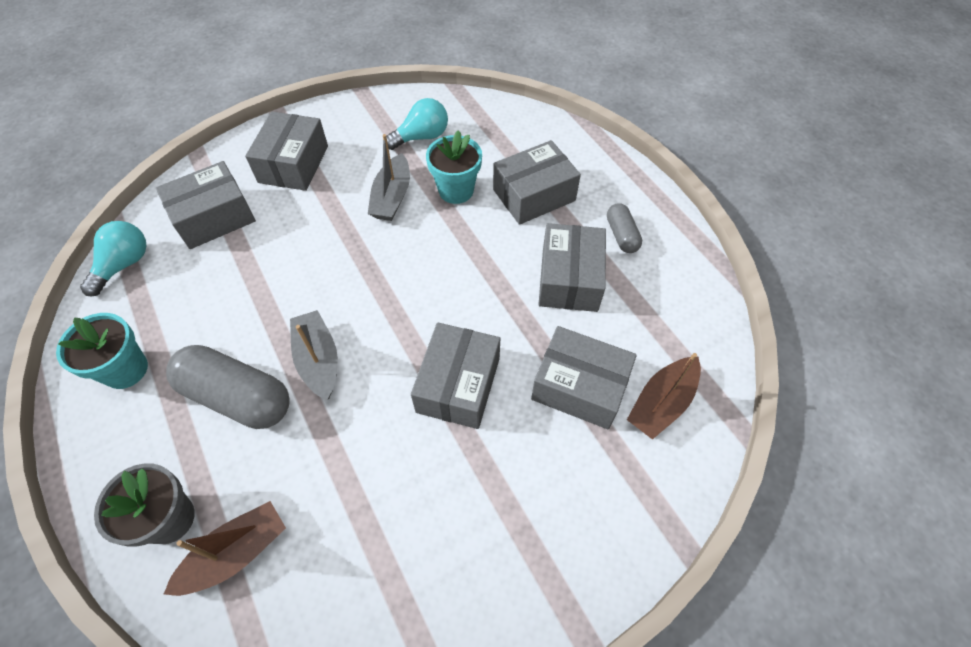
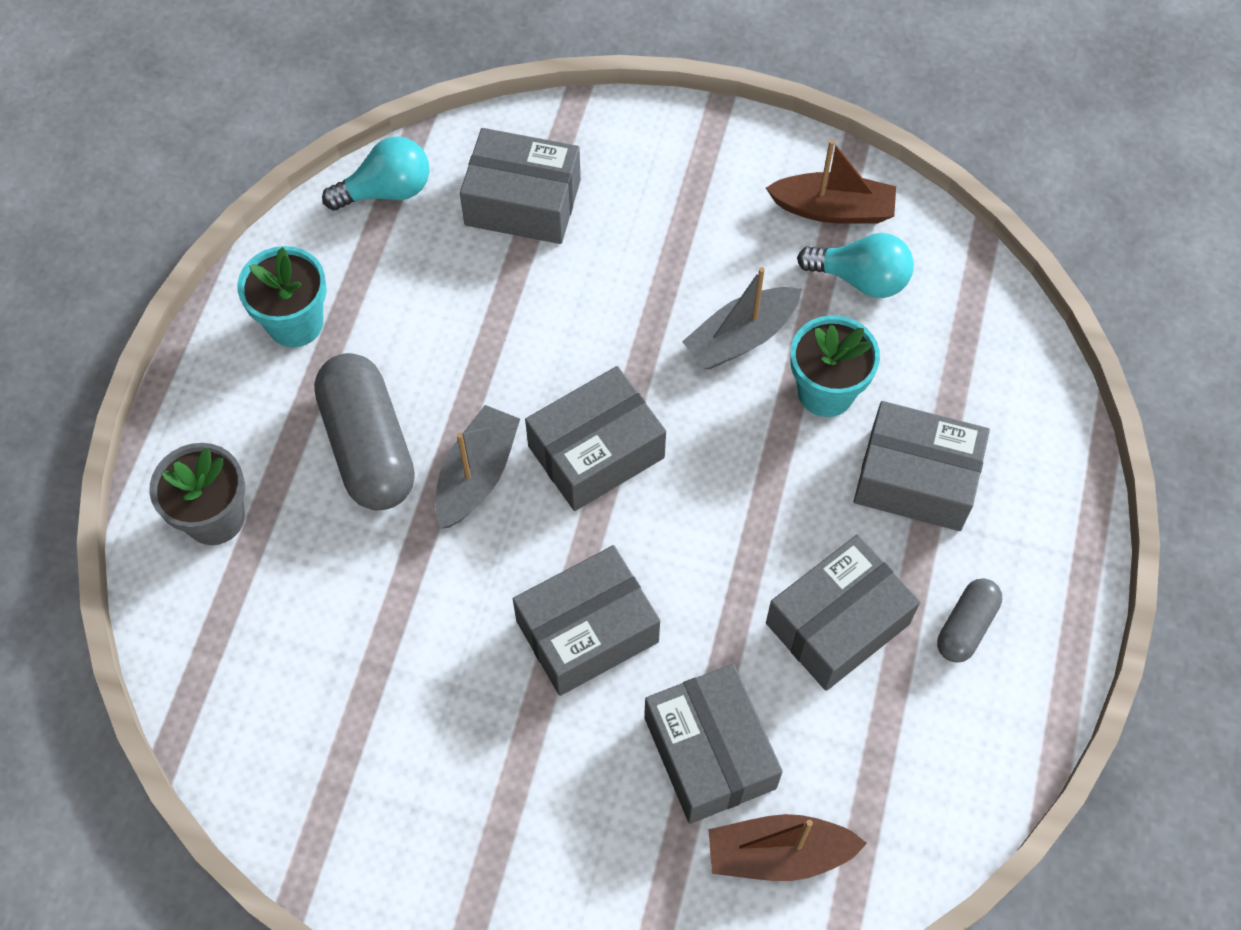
camera: 45 degrees right, 5 degrees up
brown boat [164,501,286,596] -> brown boat moved to [766,140,896,224]
grey box [245,111,328,191] -> grey box moved to [525,366,666,511]

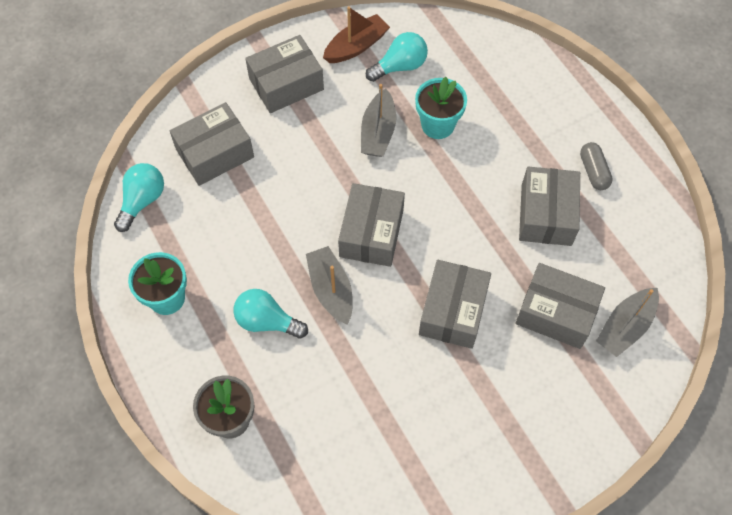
camera: 45 degrees left, 0 degrees up
grey capsule [314,353,415,511] -> turquoise light bulb [234,289,308,339]
brown boat [708,814,867,881] -> grey boat [596,288,659,357]
grey box [854,401,990,531] -> grey box moved to [245,35,324,113]

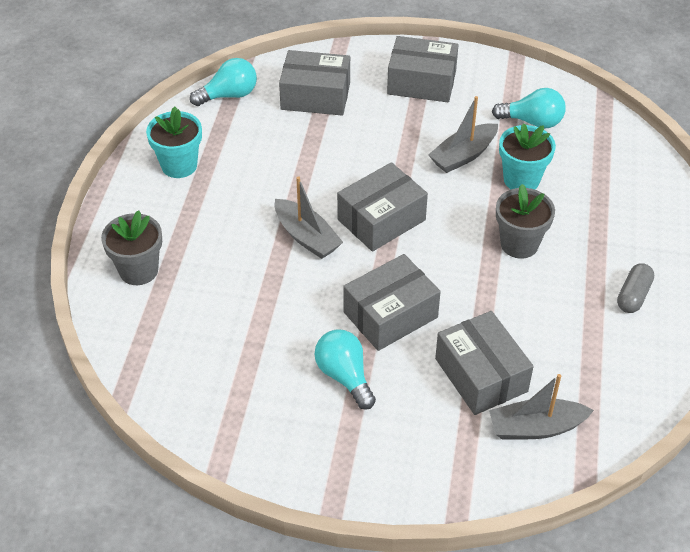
camera: 40 degrees right, 15 degrees down
turquoise light bulb [234,289,308,339] -> turquoise light bulb moved to [315,329,376,410]
grey boat [306,246,353,325] -> grey boat turned 120 degrees clockwise [275,176,343,259]
brown boat [323,6,390,63] -> none
grey box [519,166,580,246] -> none
none -> grey flower pot [496,184,555,259]

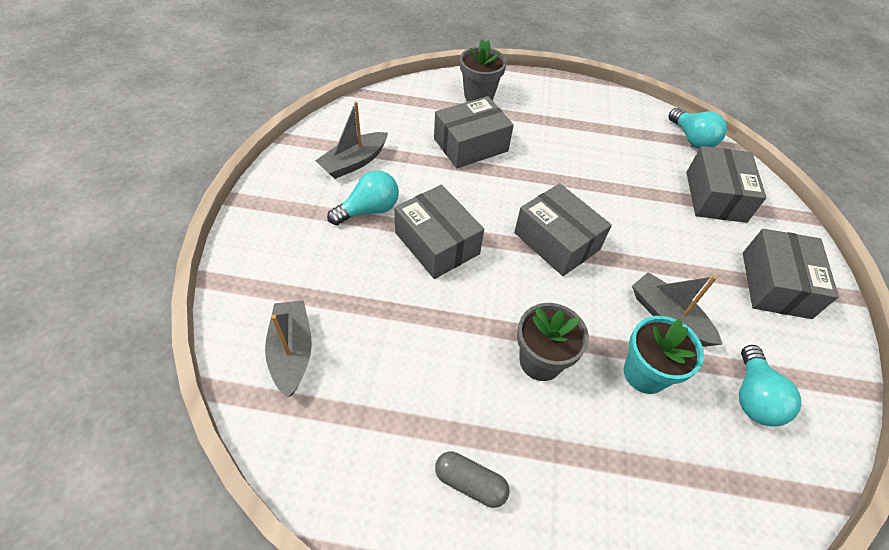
camera: 85 degrees right, 5 degrees up
turquoise flower pot [146,106,202,178] -> none
grey boat [275,176,343,259] -> grey boat moved to [315,101,388,179]
grey box [435,311,534,415] -> grey box moved to [434,96,514,168]

